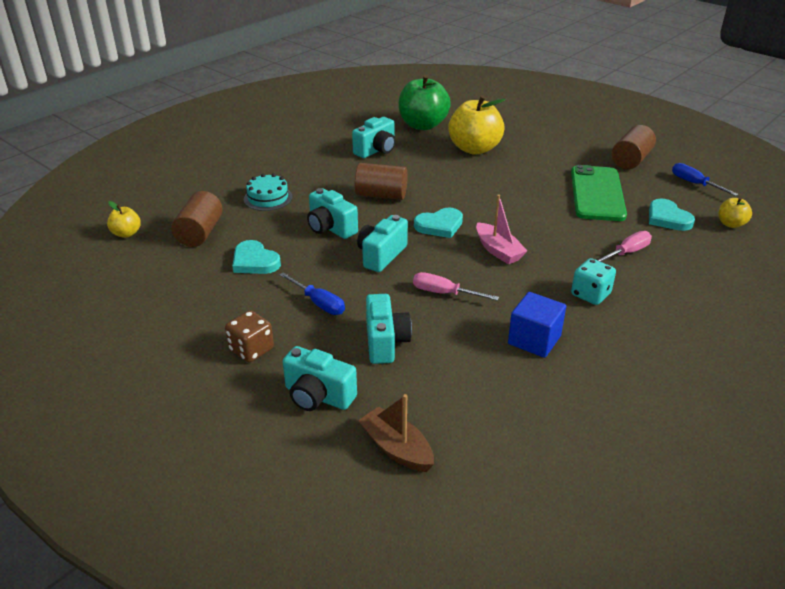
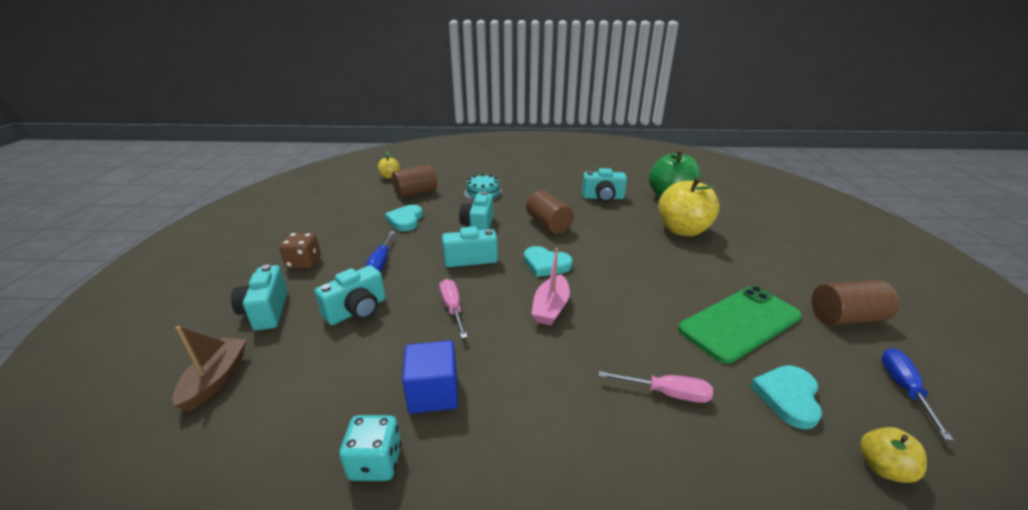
camera: 50 degrees right, 5 degrees down
turquoise dice [571,258,616,305] -> turquoise dice moved to [339,415,402,481]

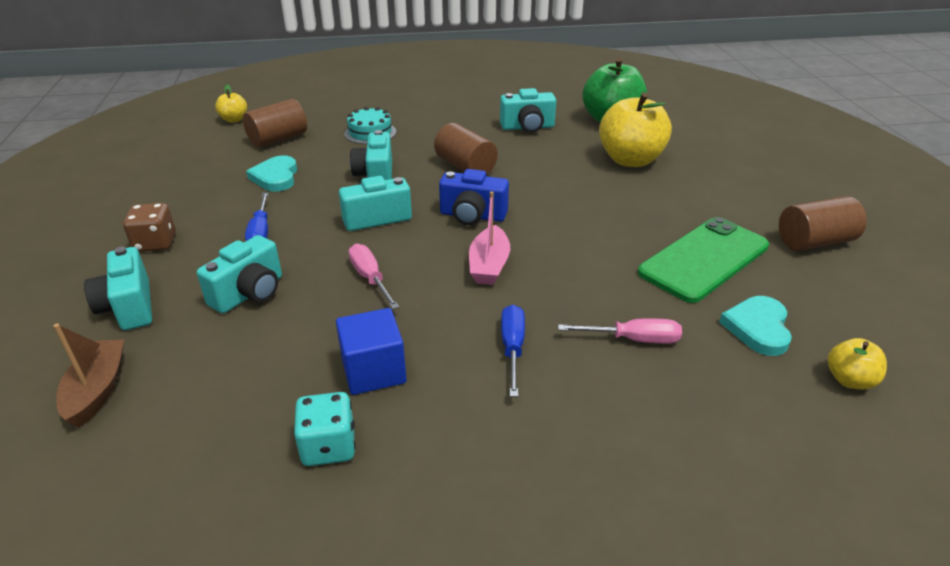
camera: 10 degrees left, 5 degrees up
turquoise heart [524,246,573,277] -> blue camera [439,169,509,225]
blue screwdriver [881,348,954,441] -> blue screwdriver moved to [501,305,525,397]

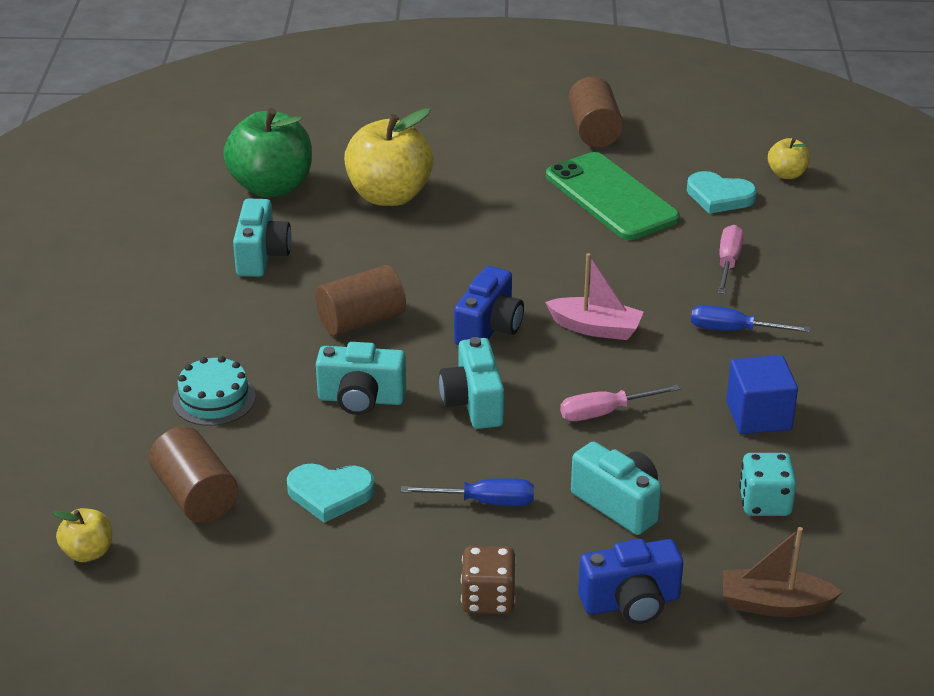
camera: 80 degrees left, 0 degrees up
turquoise camera [84,247,152,330] -> blue camera [578,539,683,624]
turquoise dice [294,392,355,466] -> turquoise dice moved to [739,453,797,516]

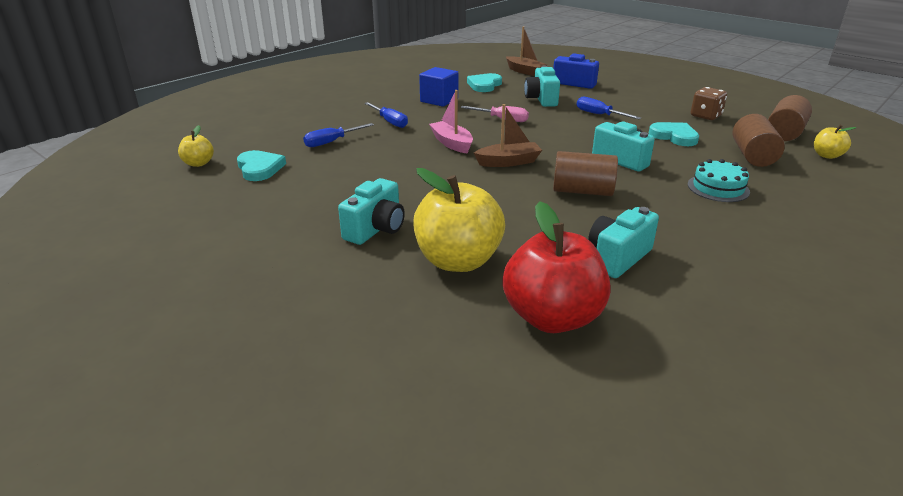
camera: 140 degrees left, 5 degrees down
green apple [223,108,312,198] -> red apple [502,201,611,333]
turquoise camera [439,337,504,429] -> turquoise camera moved to [338,178,405,245]
blue camera [454,266,524,345] -> brown boat [474,104,542,167]
brown dice [461,546,516,614] -> brown dice moved to [691,87,727,120]
green phone [546,152,680,240] -> none
brown cylinder [568,77,623,147] -> brown cylinder moved to [768,95,812,141]
pink screwdriver [717,225,744,294] -> blue screwdriver [303,123,374,147]
turquoise dice [739,453,797,516] -> turquoise heart [467,73,502,92]

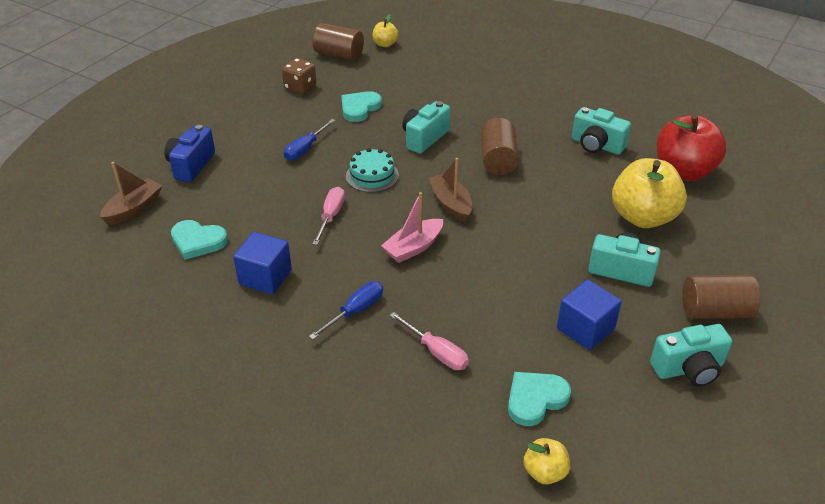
camera: 100 degrees left, 10 degrees up
blue screwdriver [303,123,374,147] -> pink screwdriver [390,312,469,370]
turquoise camera [524,66,560,107] -> turquoise camera moved to [650,324,732,387]
turquoise cake [688,159,750,202] -> turquoise cake moved to [346,148,399,192]
brown cylinder [733,114,785,167] -> brown cylinder moved to [682,275,760,319]
none -> blue cube [557,279,622,350]

